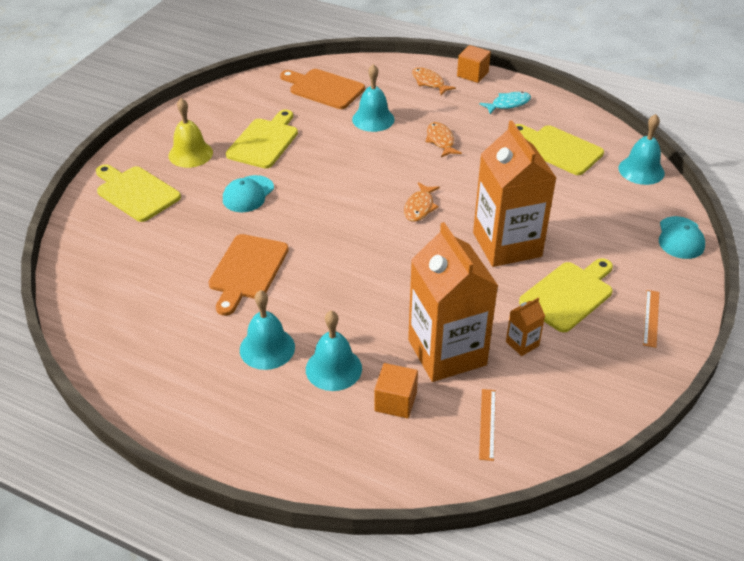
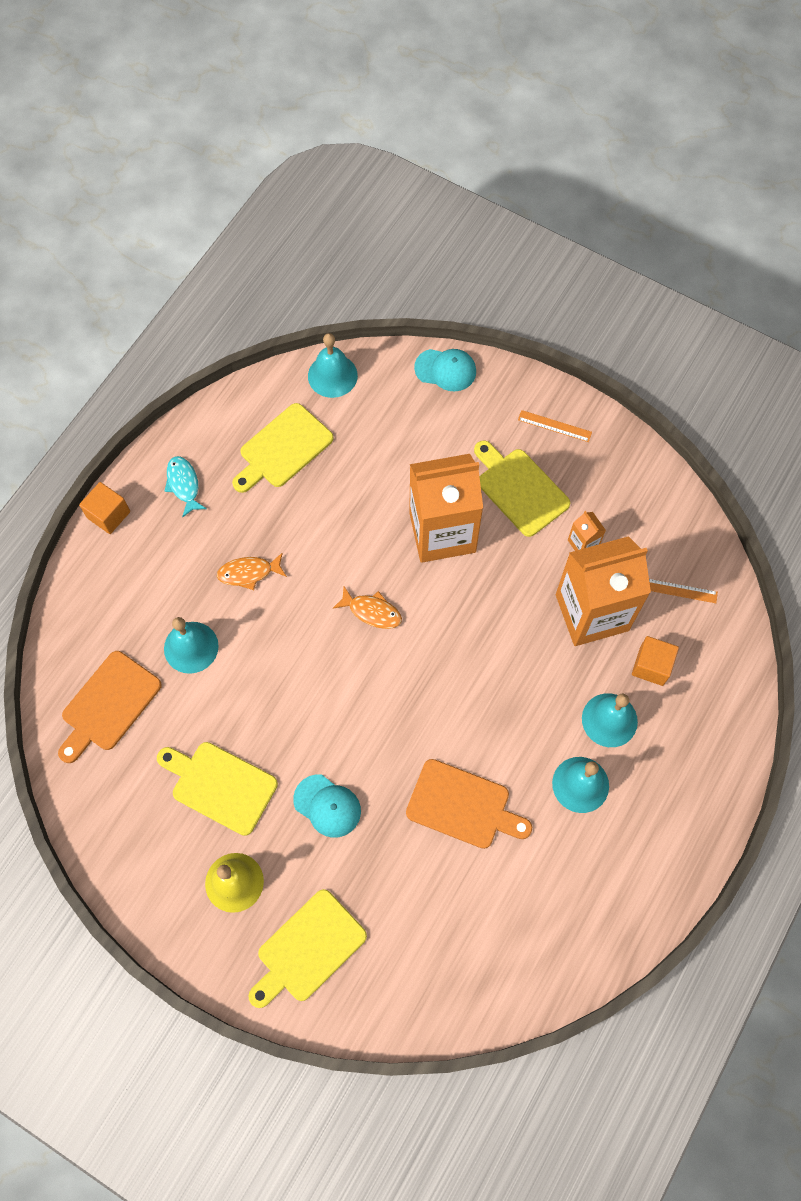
camera: 85 degrees left, 25 degrees up
orange fish [412,67,456,95] -> none

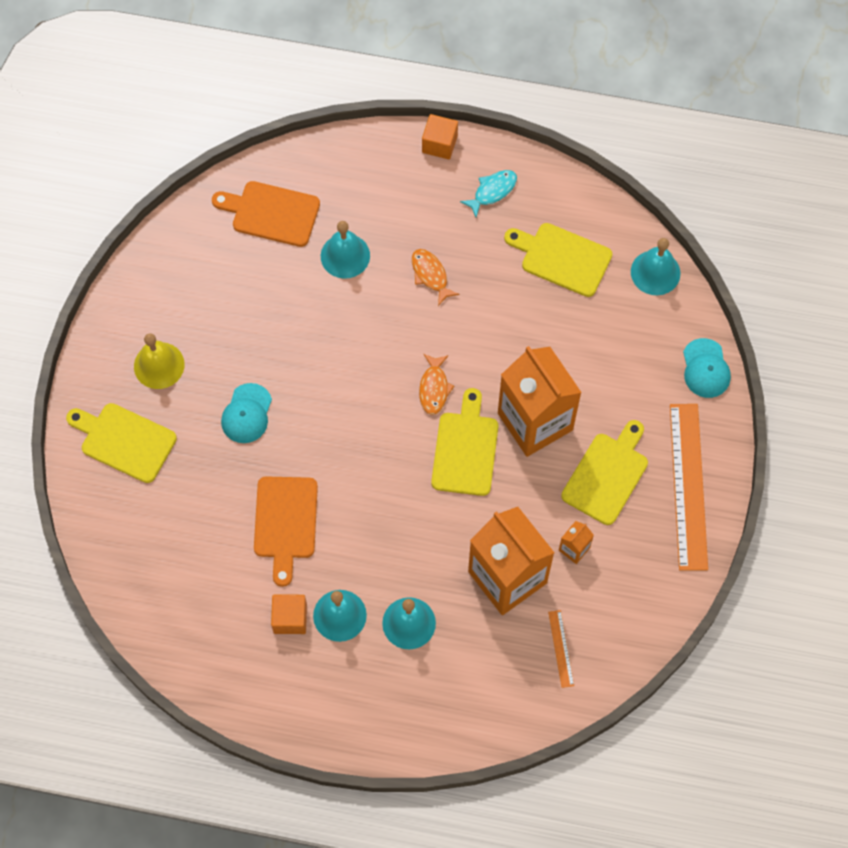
camera: 70 degrees right, 0 degrees up
yellow cutting board [157,742,278,836] -> yellow cutting board moved to [431,388,498,496]
orange ruler [518,410,592,442] -> orange ruler [670,404,708,571], size x2.31
orange cube [632,636,679,686] -> orange cube moved to [271,594,307,634]

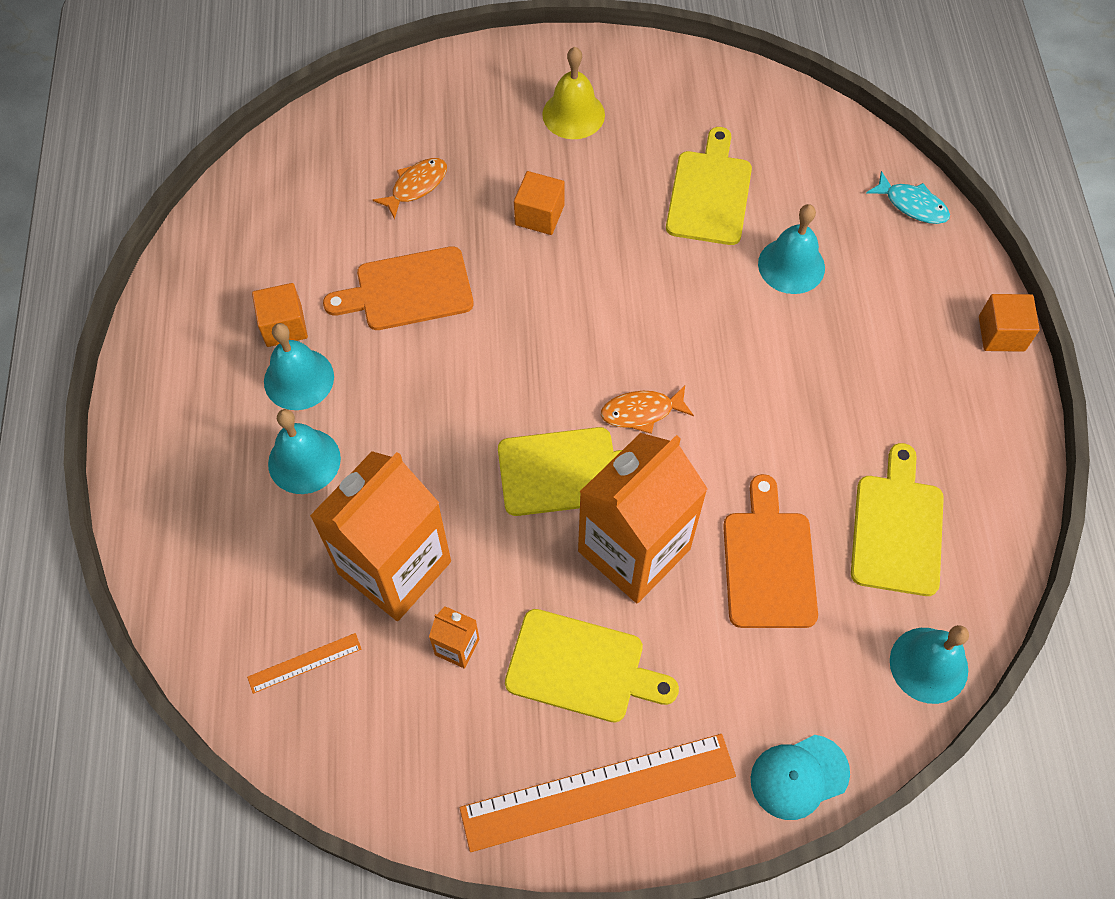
camera: 75 degrees right, 5 degrees down
yellow cutting board [66,403,177,483] -> yellow cutting board moved to [666,127,752,245]
orange cutting board [212,181,320,247] -> orange cutting board moved to [723,474,818,628]
turquoise cap [221,383,272,443] -> orange cube [514,171,565,235]
orange fish [412,249,459,306] -> orange fish moved to [373,158,447,219]
turquoise fish [460,170,517,217] -> turquoise fish moved to [866,171,950,224]

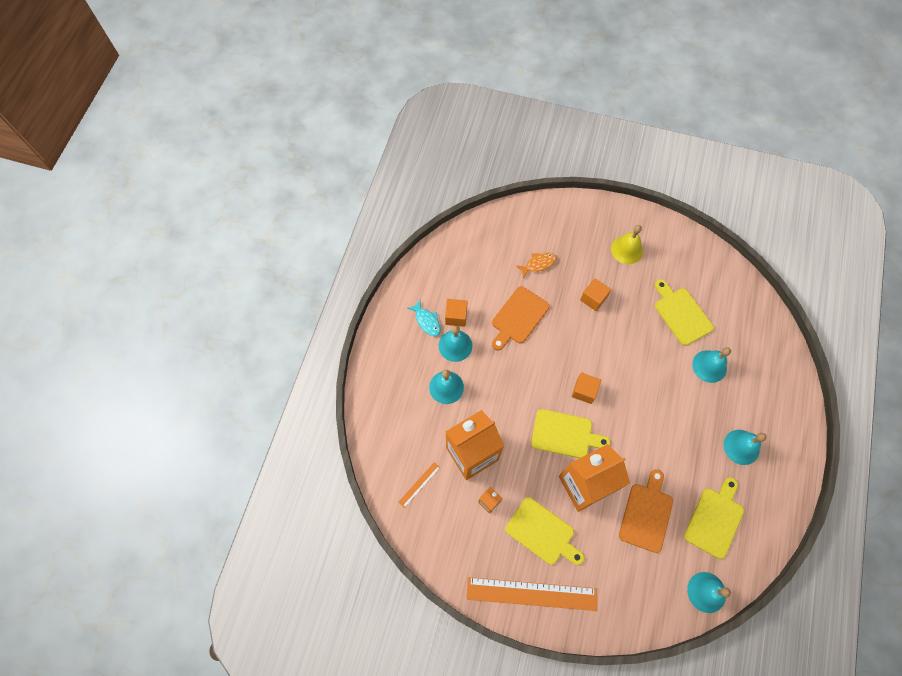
camera: 20 degrees right, 5 degrees up
orange ruler [247,633,361,694] -> orange ruler turned 45 degrees counterclockwise [398,462,440,508]
orange cutting board [323,246,474,330] -> orange cutting board turned 60 degrees counterclockwise [492,286,550,351]
orange fish [601,386,694,434] -> none
yellow cutting board [666,127,752,245] -> yellow cutting board turned 60 degrees counterclockwise [655,279,714,346]
turquoise cap [751,735,850,820] -> none
turquoise fish [866,171,950,224] -> turquoise fish moved to [407,300,441,336]
orange cube [979,294,1040,352] -> orange cube moved to [571,373,601,404]
none -> turquoise bell [724,430,766,465]

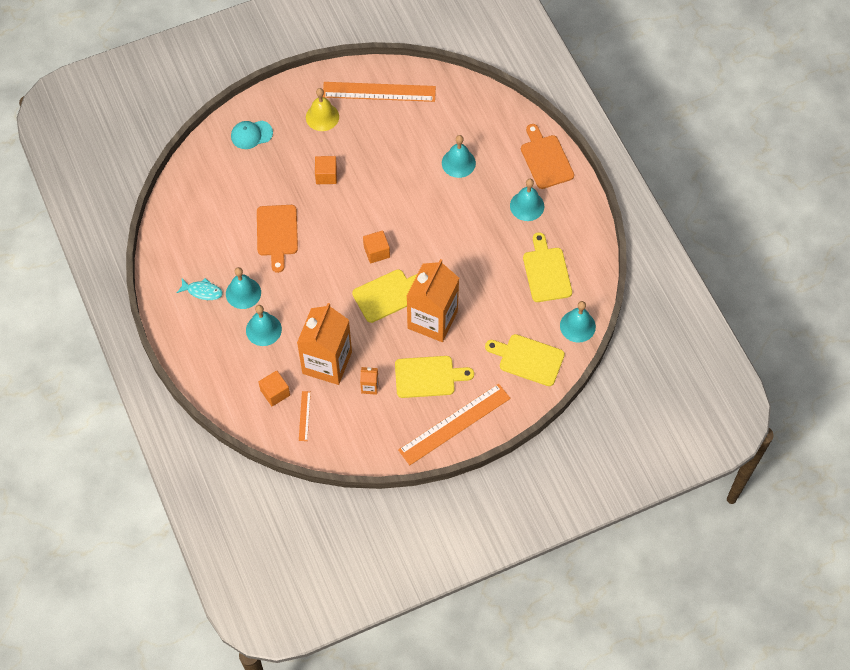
camera: 40 degrees left, 5 degrees down
orange cube [445,299,468,327] -> orange cube moved to [259,371,290,406]
orange fish [516,252,557,278] -> none
orange cutting board [619,469,673,553] -> orange cutting board moved to [521,124,574,189]
yellow cutting board [655,279,714,346] -> yellow cutting board moved to [485,334,565,386]
none -> turquoise cap [231,121,273,149]
none -> orange ruler [323,82,436,102]

